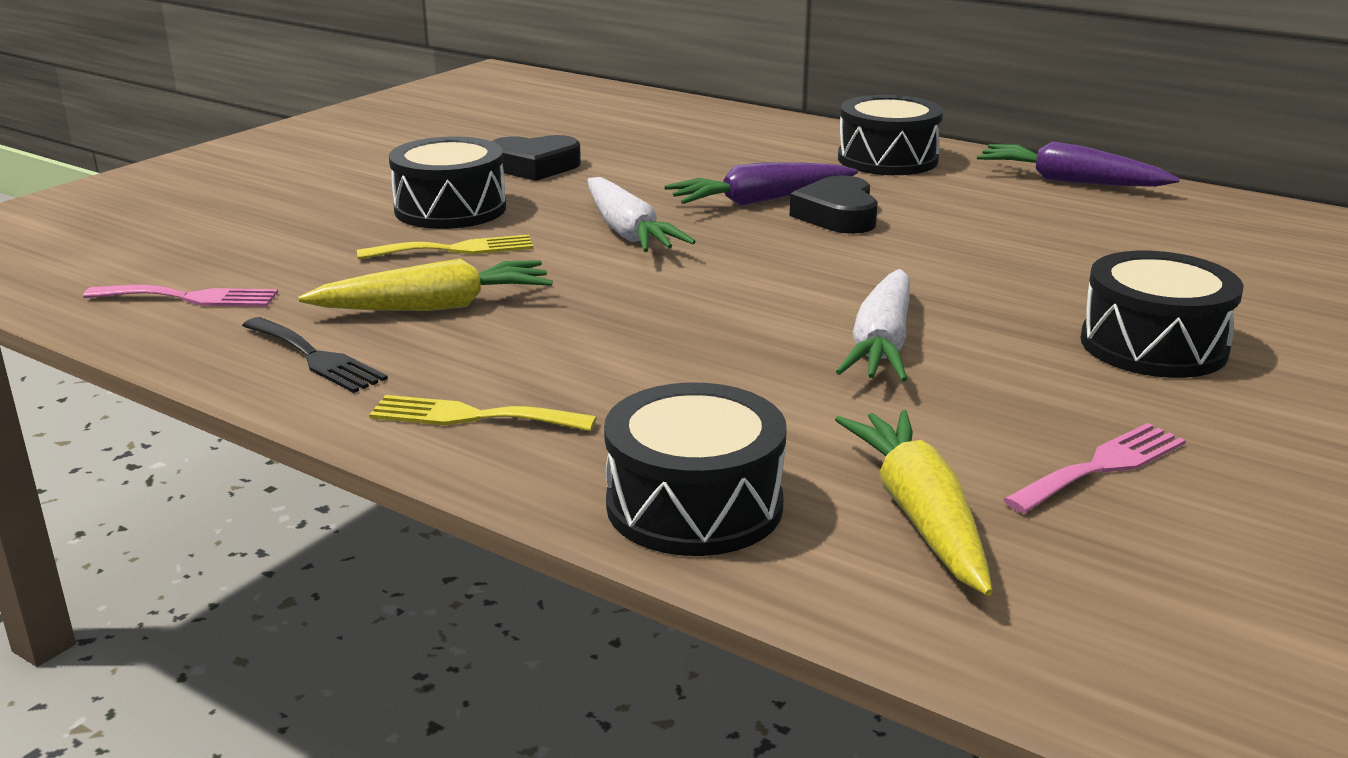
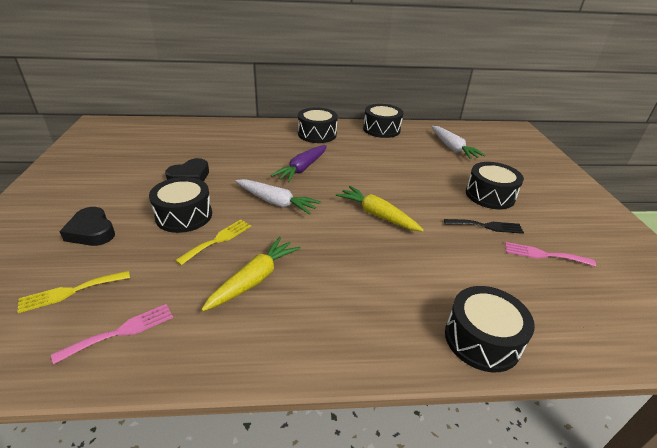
camera: 40 degrees left, 10 degrees up
black fork [242,317,388,393] -> black fork moved to [444,219,524,234]
yellow fork [369,395,597,431] -> yellow fork moved to [17,271,130,313]
black heart [789,175,878,234] -> black heart moved to [59,207,115,246]
yellow carrot [835,410,993,596] -> yellow carrot moved to [336,186,424,232]
white carrot [836,269,910,382] -> white carrot moved to [431,126,486,159]
purple carrot [977,141,1180,187] -> black drum [363,104,403,138]
pink fork [1003,423,1186,514] -> pink fork turned 90 degrees counterclockwise [505,242,596,266]

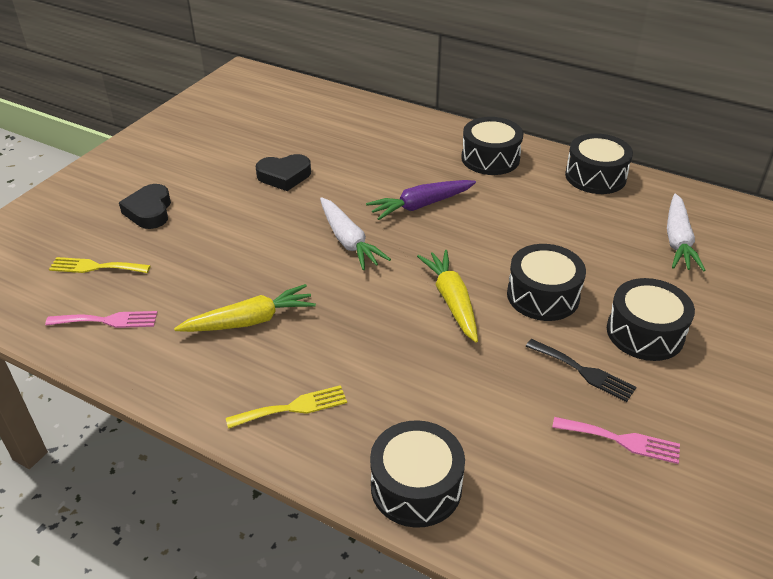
camera: 35 degrees right, 5 degrees up
black drum [149,177,212,233] -> black drum moved to [507,244,586,321]
yellow fork [175,219,251,265] -> yellow fork moved to [226,385,347,429]
pink fork [505,242,596,266] -> pink fork turned 150 degrees clockwise [552,417,680,464]

